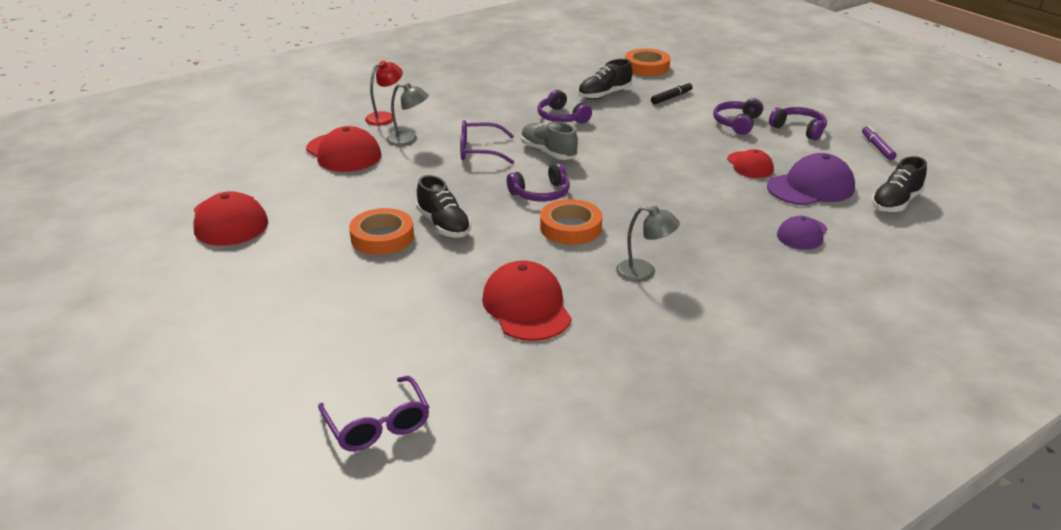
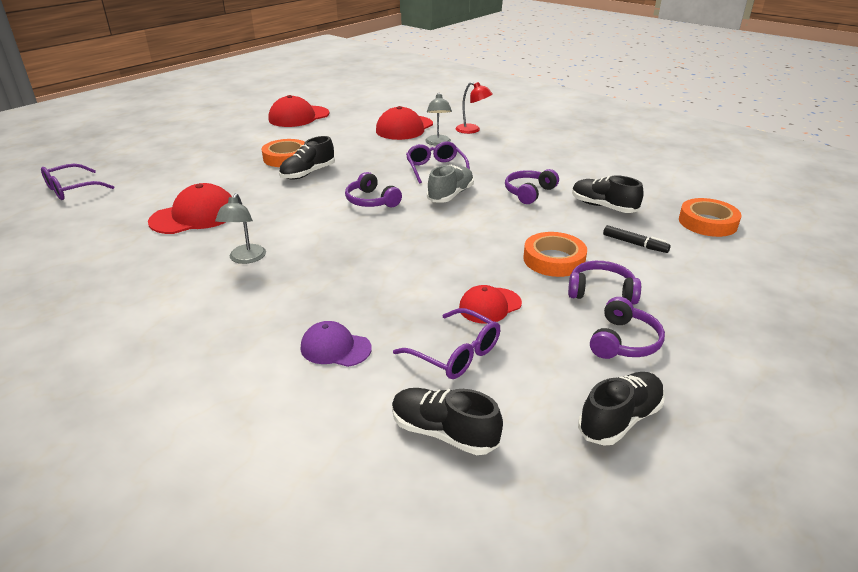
camera: 75 degrees right, 0 degrees up
orange tape [540,199,602,245] -> orange tape moved to [523,232,587,277]
purple cap [767,153,855,205] -> purple glasses [393,308,500,379]
purple marker [862,126,897,160] -> black shoe [578,372,665,446]

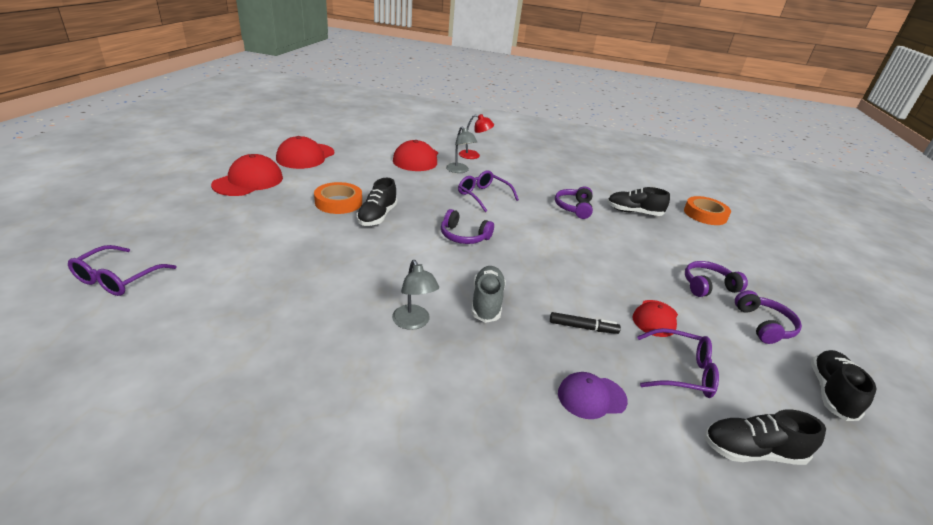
camera: 30 degrees left, 0 degrees up
red cap [148,183,232,234] -> red cap moved to [211,154,283,196]
grey shoe [427,165,474,203] -> grey shoe moved to [471,266,506,323]
orange tape [523,232,587,277] -> none
black marker [603,225,671,253] -> black marker moved to [550,312,621,334]

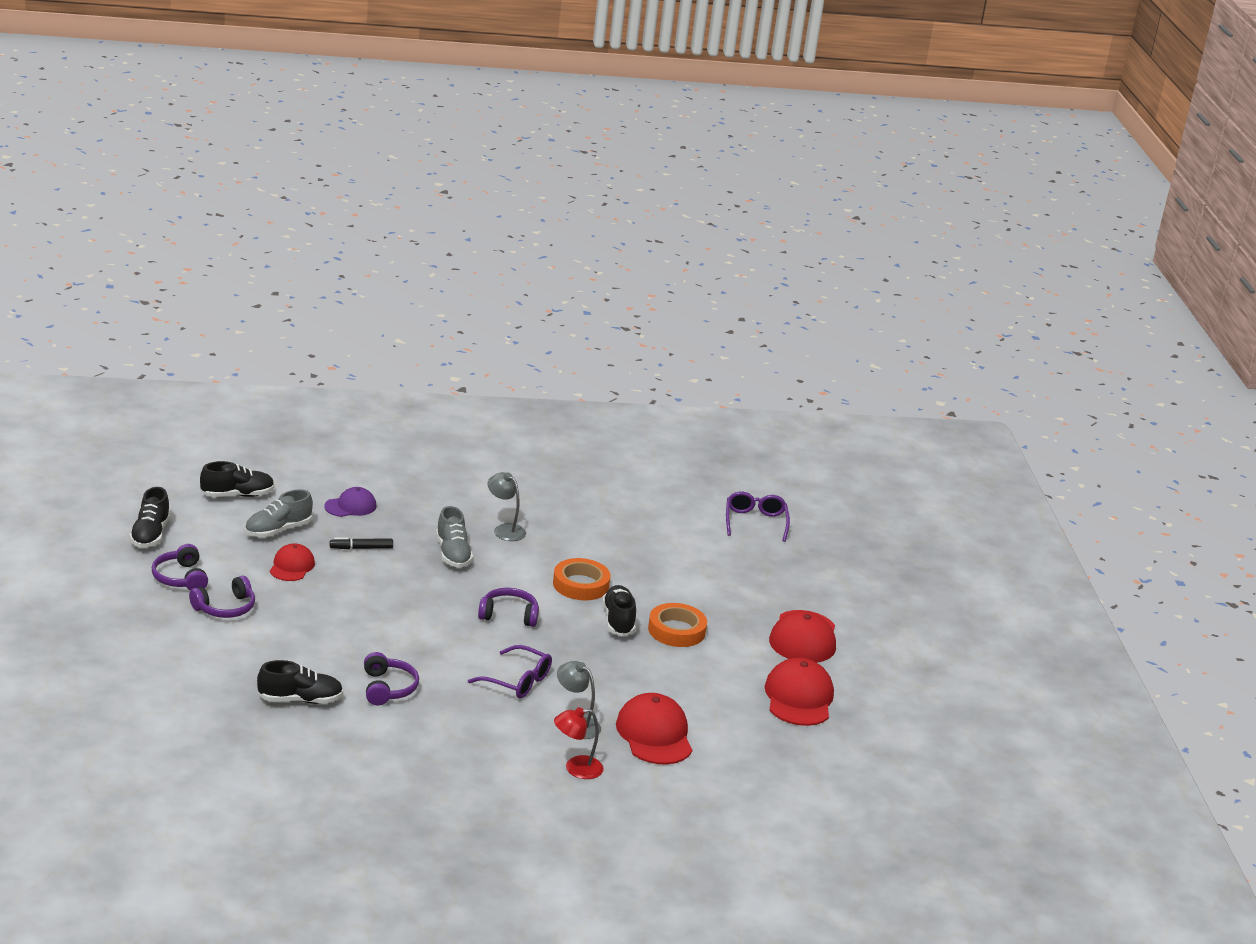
camera: 160 degrees right, 5 degrees down
purple glasses [637,328,719,398] -> grey shoe [245,489,313,537]
orange tape [684,196,731,225] -> orange tape moved to [553,558,610,600]

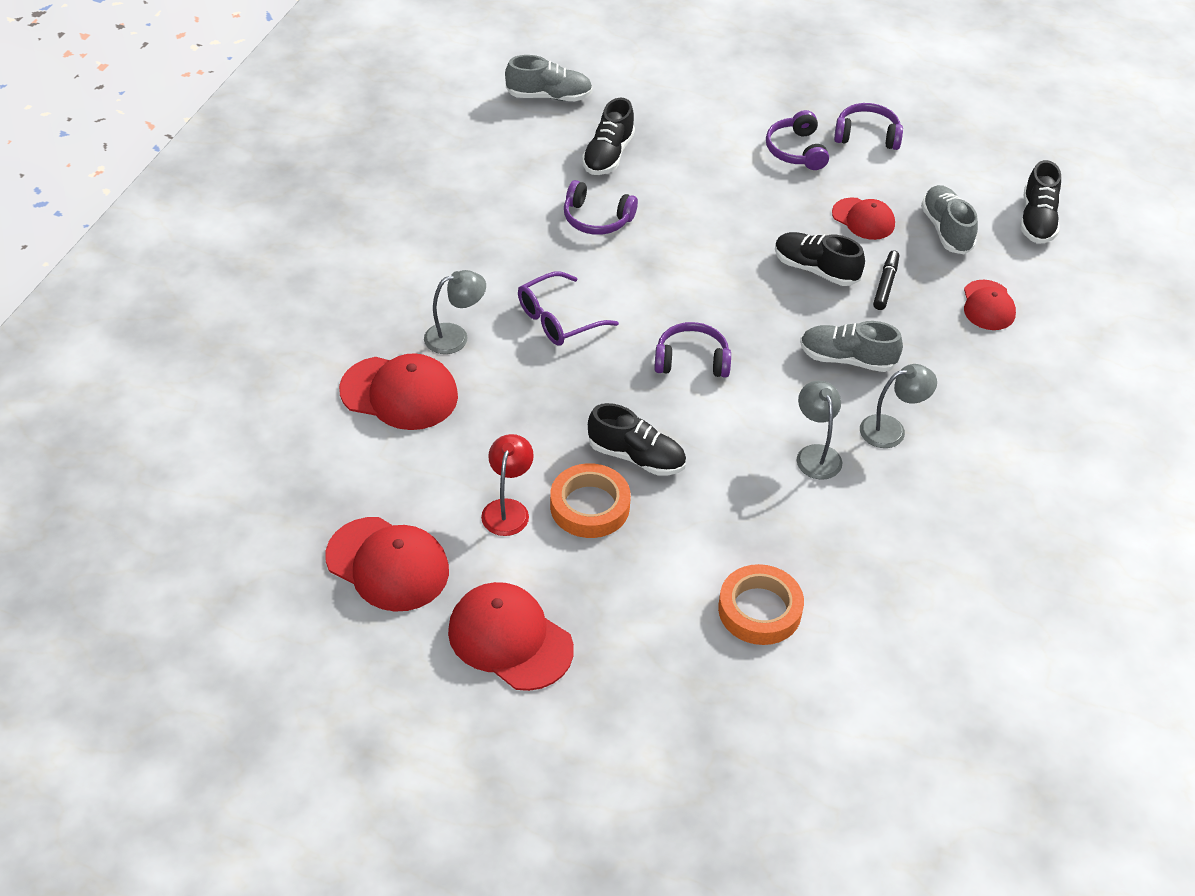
camera: 120 degrees right, 20 degrees up
black shoe [129,487,170,548] -> black shoe moved to [775,232,865,286]
purple cap [324,487,376,517] -> red cap [964,280,1016,330]
purple headphones [478,588,539,627] -> purple headphones turned 120 degrees counterclockwise [654,322,731,378]
orange tape [553,558,610,600] -> orange tape moved to [718,564,804,645]
red lamp [554,707,604,779] -> red lamp moved to [481,434,534,536]
purple glasses [726,492,790,542] -> none
none -> grey shoe [505,55,593,101]
none -> grey lamp [797,381,842,480]

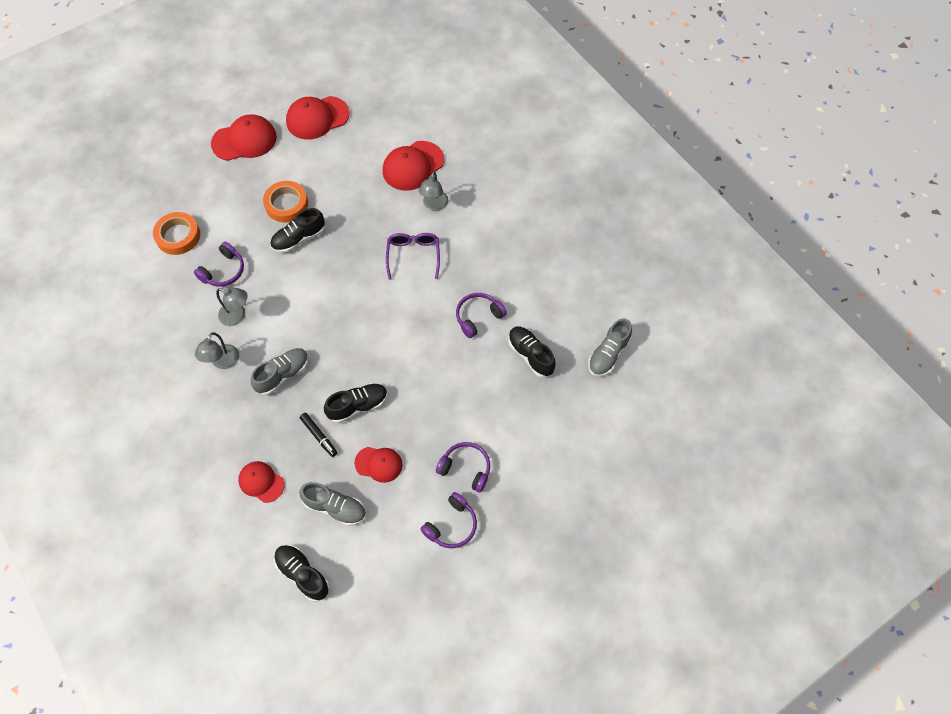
camera: 125 degrees right, 15 degrees up
red lamp [481,434,534,536] -> none
purple headphones [654,322,731,378] -> purple headphones moved to [194,242,244,287]
red cap [832,197,895,240] -> red cap turned 150 degrees counterclockwise [355,447,403,483]

